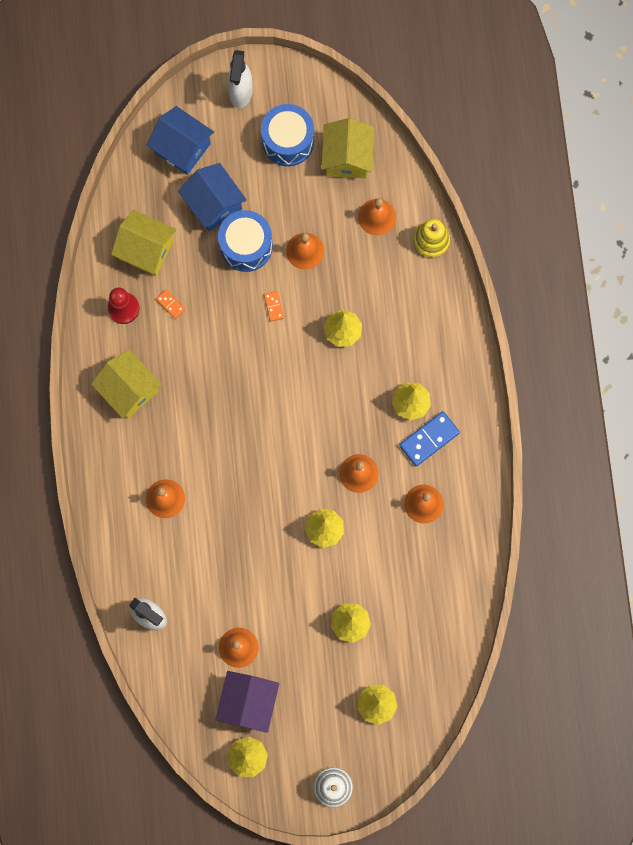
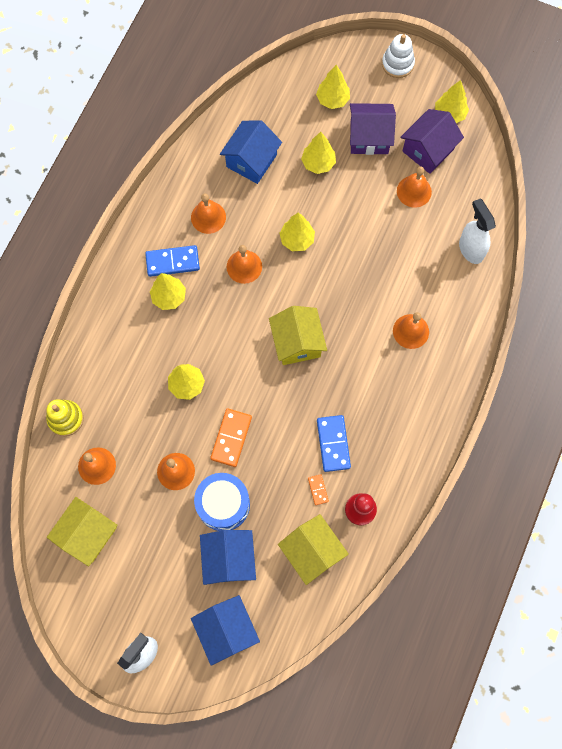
camera: 150 degrees left, 5 degrees down
yellow house [91,350,162,419] -> yellow house moved to [269,306,327,365]
blue drum [261,104,314,166] -> none
orange domino [264,291,284,321] -> orange domino [210,408,252,467], size x1.93
none -> blue house [220,120,282,184]
none -> blue domino [317,415,351,472]
none -> purple house [350,103,396,155]

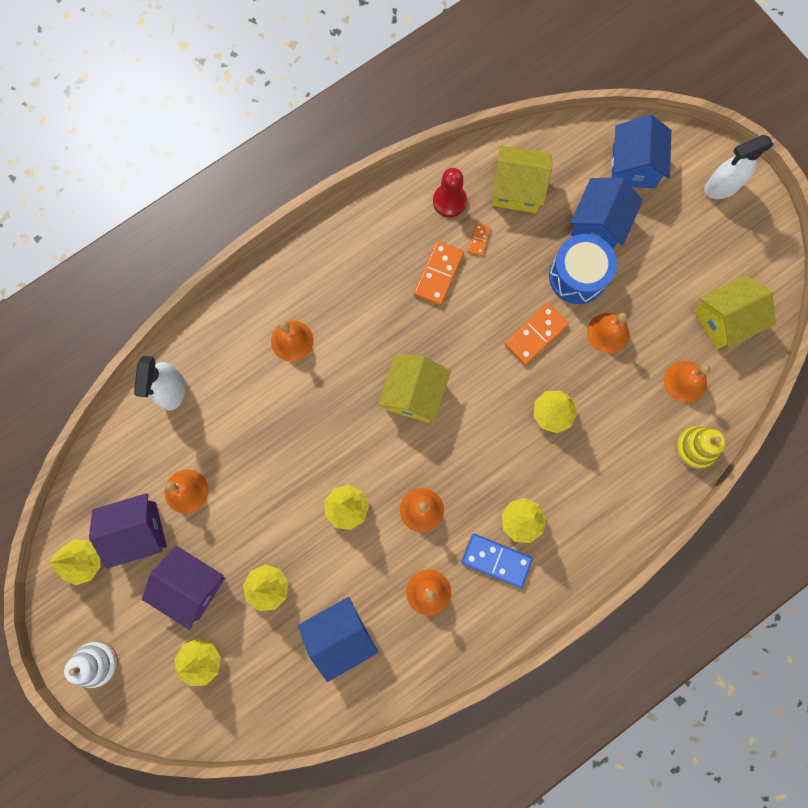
camera: 150 degrees left, 5 degrees up
yellow house [278,514,349,585] -> yellow house turned 75 degrees counterclockwise [491,146,552,213]
blue domino [317,415,351,472] -> orange domino [414,241,464,306]

